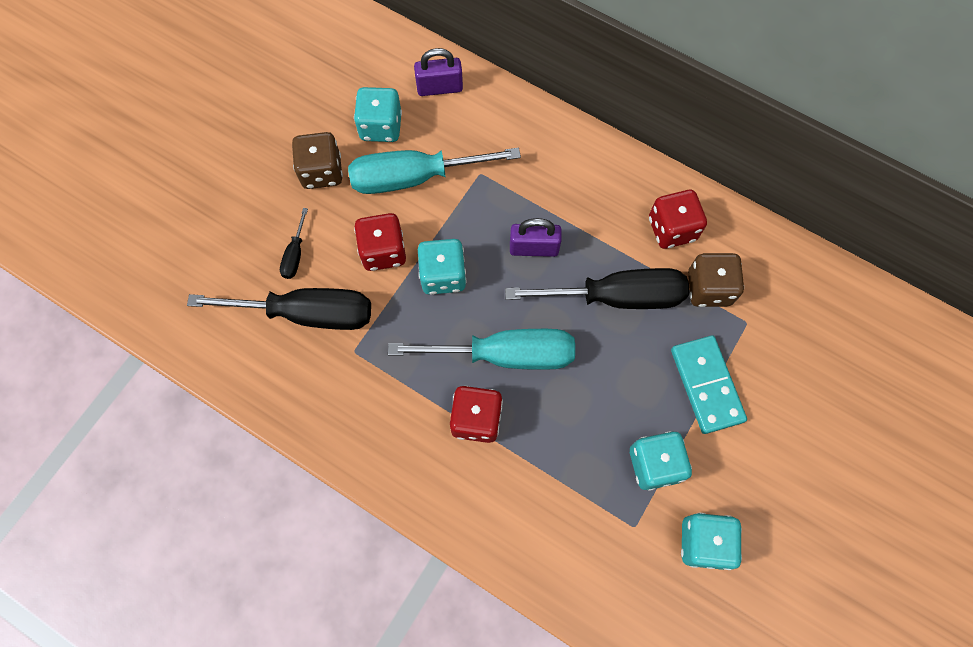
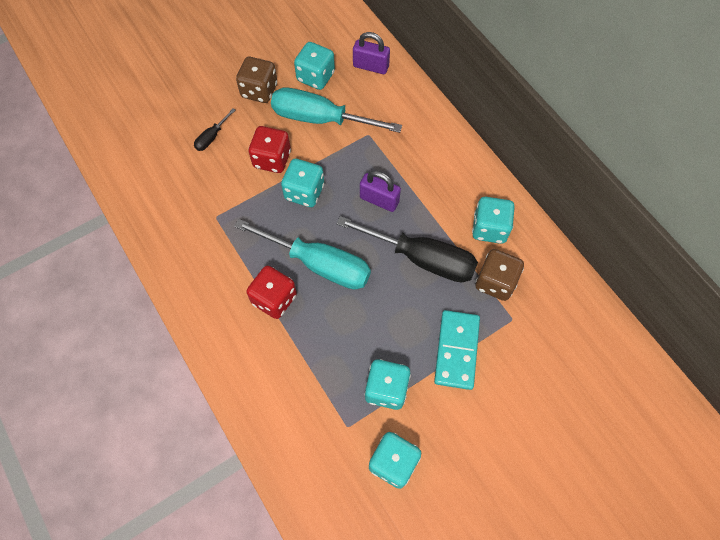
camera: 25 degrees right, 5 degrees down
black screwdriver [187,288,371,330] -> none
red dice [649,190,707,249] -> turquoise dice [472,197,515,244]

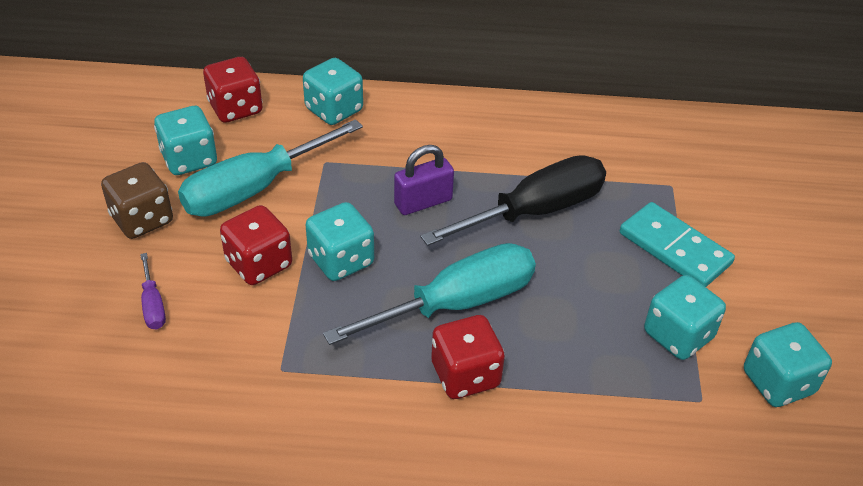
camera: 55 degrees left, 20 degrees down
black screwdriver [194,108,235,151] -> purple screwdriver [140,253,166,330]
purple padlock [353,32,390,74] -> red dice [203,57,263,123]
turquoise dice [472,197,515,244] -> turquoise dice moved to [303,58,363,125]
brown dice [475,249,524,301] -> none

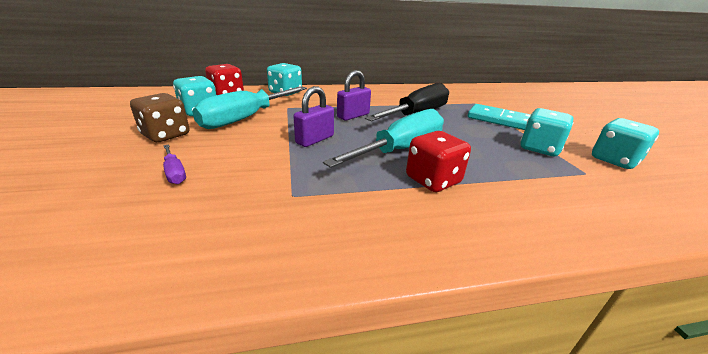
camera: 15 degrees left, 15 degrees down
red dice [220,205,292,285] -> none
turquoise dice [306,202,374,281] -> purple padlock [293,86,334,147]

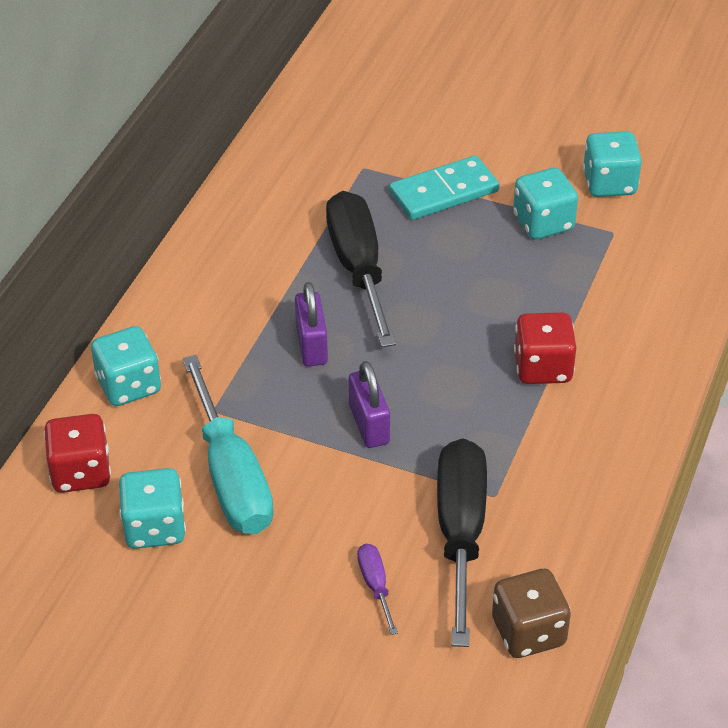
camera: 55 degrees left, 15 degrees up
brown dice [130,93,190,142] -> brown dice moved to [492,569,571,658]
purple screwdriver [163,144,186,184] -> purple screwdriver turned 105 degrees counterclockwise [357,544,398,635]
turquoise screwdriver [323,109,444,168] -> none
none -> black screwdriver [437,438,487,647]

